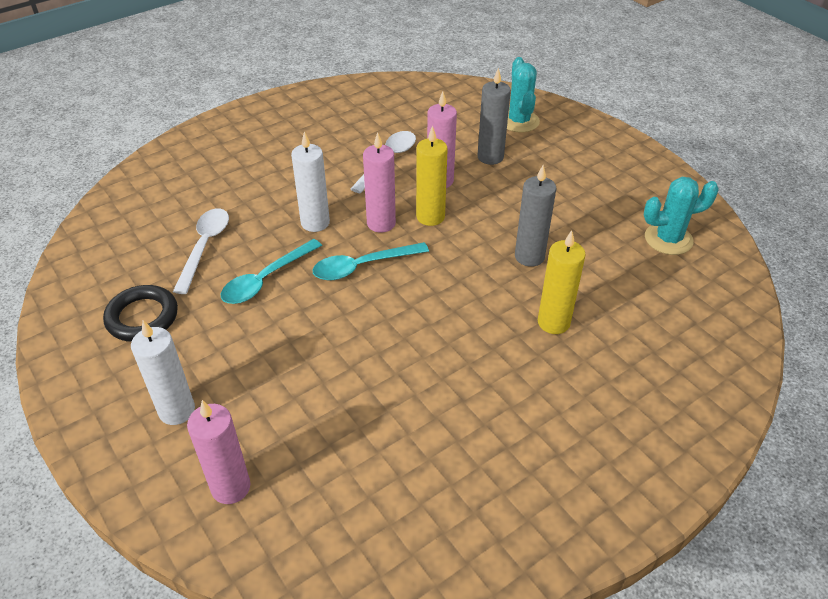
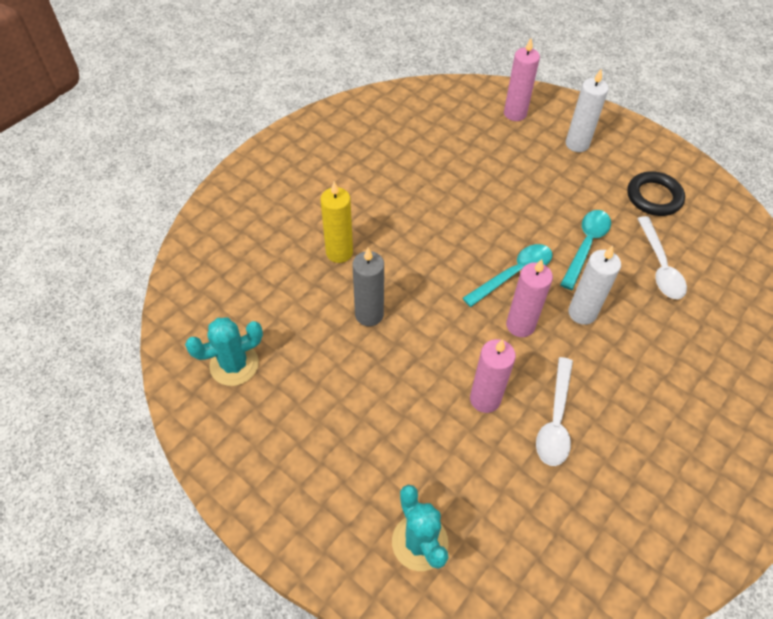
camera: 165 degrees right, 10 degrees up
yellow candle [416,125,448,226] -> none
grey candle [478,68,511,165] -> none

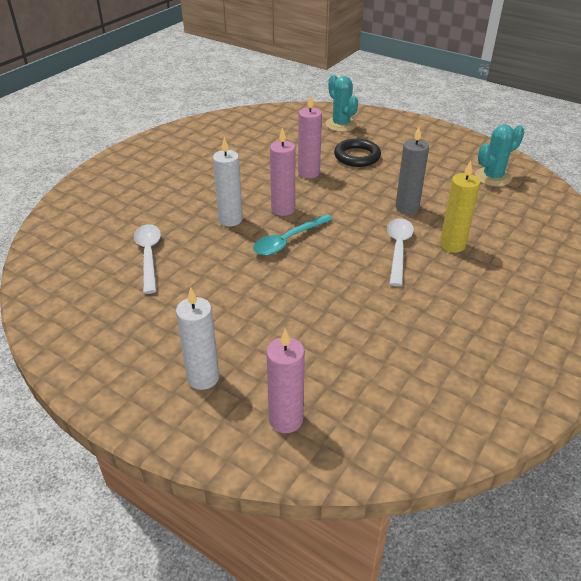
camera: 175 degrees right, 15 degrees down
white spoon [536,357,573,466] -> white spoon moved to [387,218,414,286]
turquoise spoon [560,210,611,290] -> none
black ring [627,172,685,216] -> black ring moved to [334,139,381,167]

